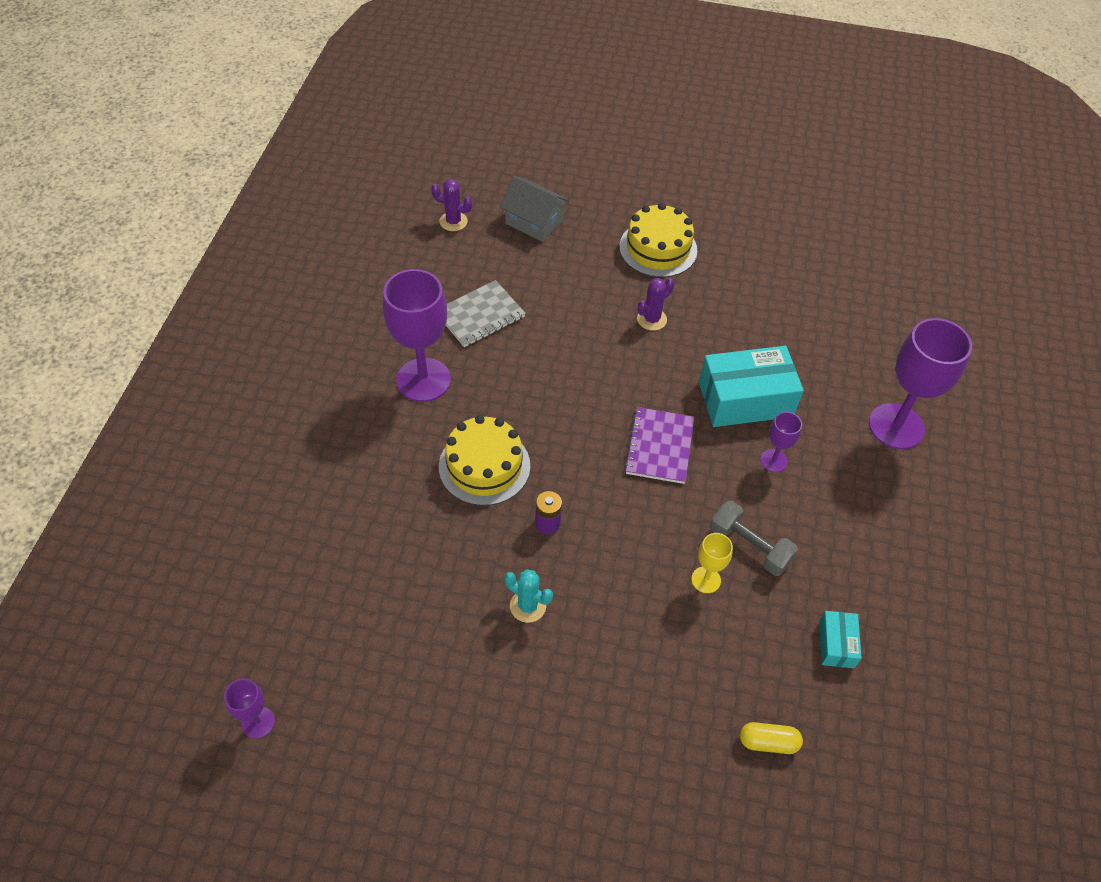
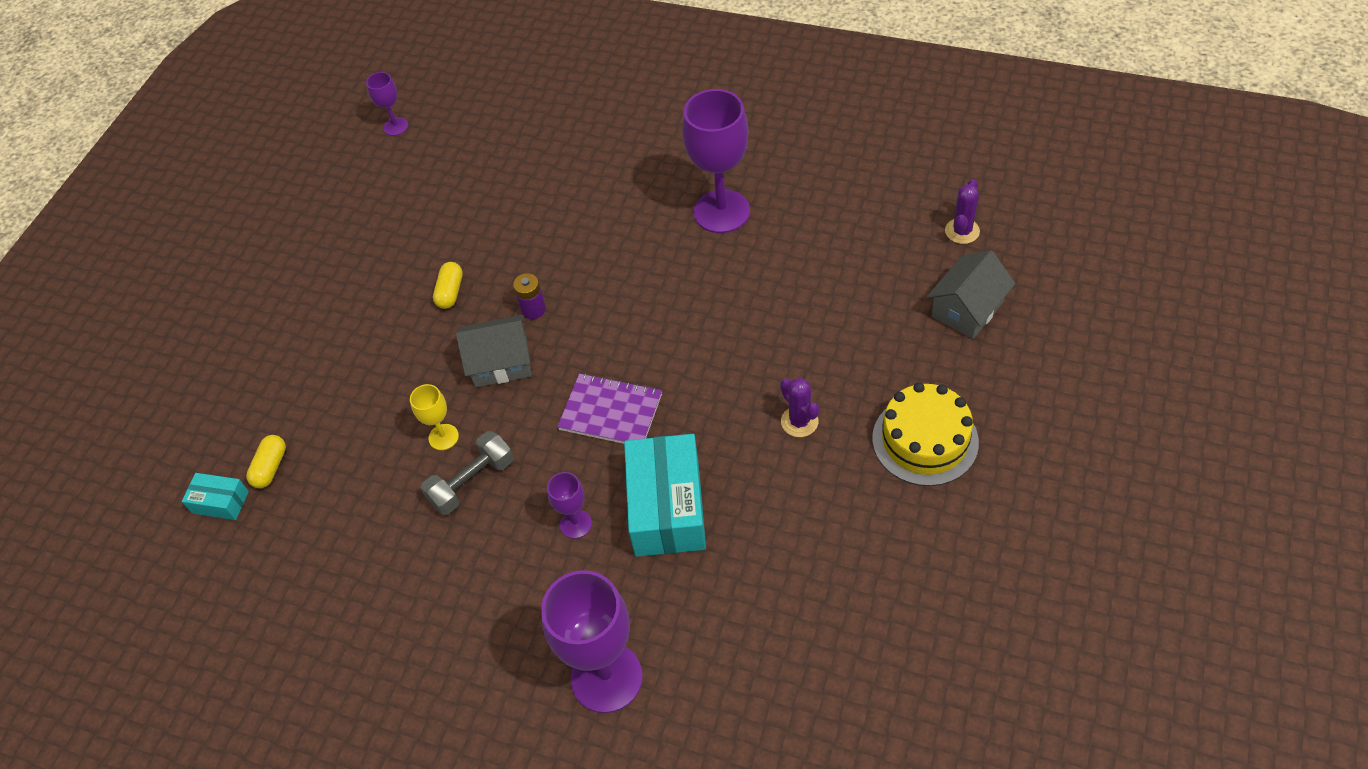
camera: 105 degrees right, 0 degrees up
yellow cake [439,415,530,506] -> none
grey notebook [446,280,526,347] -> none
turquoise cactus [505,569,553,623] -> yellow capsule [433,262,463,309]
turquoise box [819,611,862,668] -> turquoise box moved to [182,473,249,520]
none -> grey house [456,315,532,387]

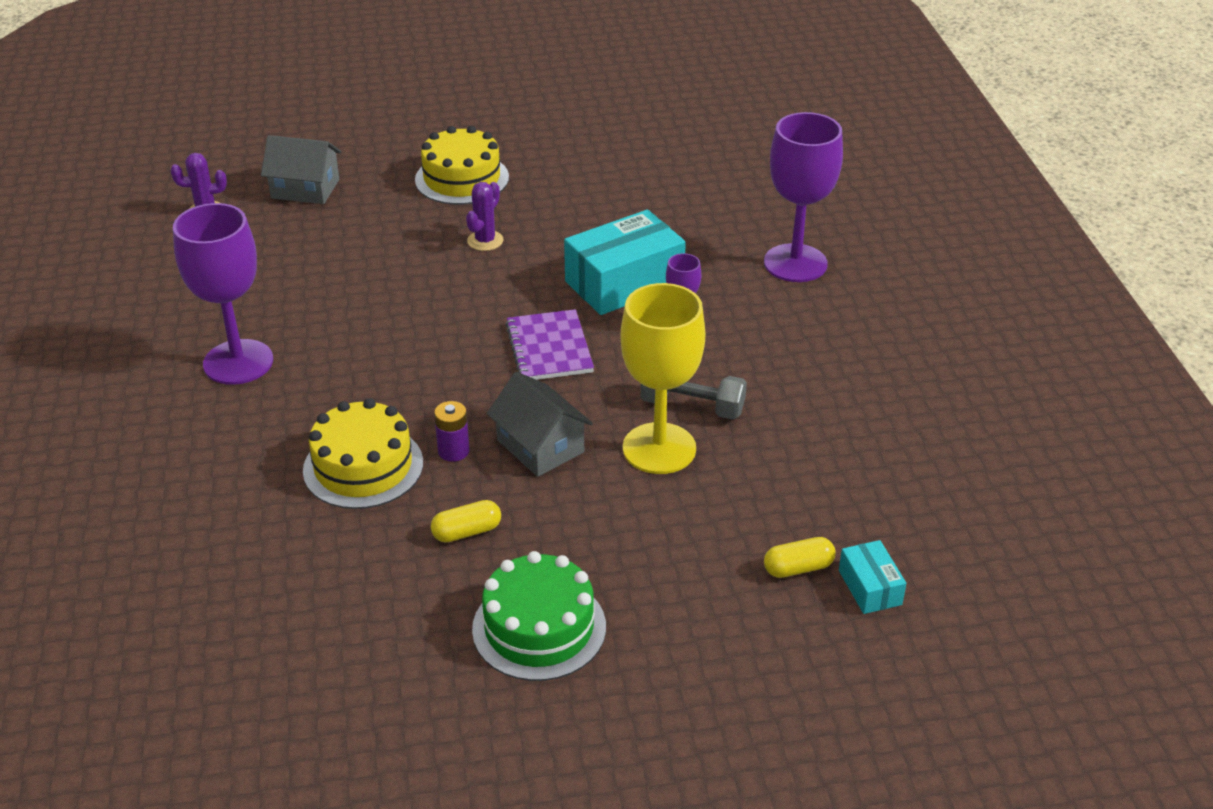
camera: 125 degrees left, 15 degrees down
purple goblet [366,72,408,136] -> none
yellow goblet [410,384,459,450] -> yellow goblet [621,283,705,474], size x2.08
none -> yellow cake [303,398,423,509]
none -> green cake [472,551,606,681]

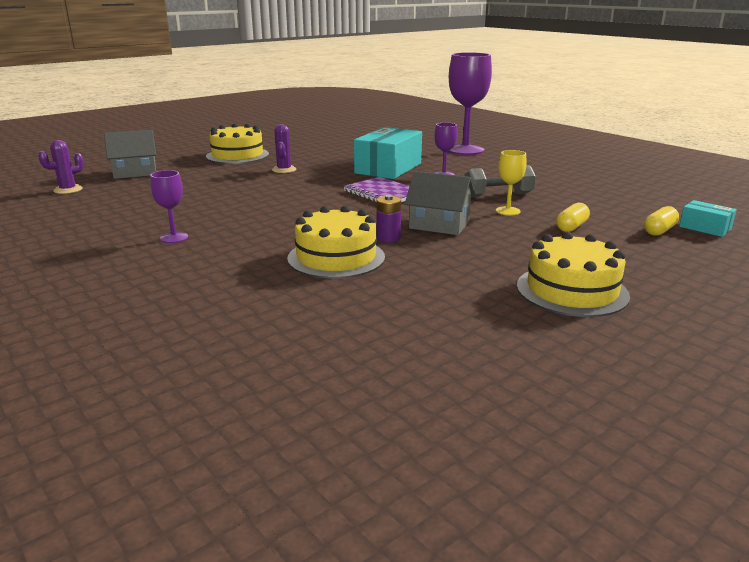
camera: 30 degrees left, 15 degrees down
purple goblet [173,203,273,385] -> purple goblet [150,170,188,243], size x0.48
yellow capsule [431,500,501,542] -> yellow capsule moved to [556,203,590,232]
green cake [472,551,606,681] -> yellow cake [517,232,630,317]
yellow goblet [621,283,705,474] -> yellow goblet [496,150,527,215], size x0.48

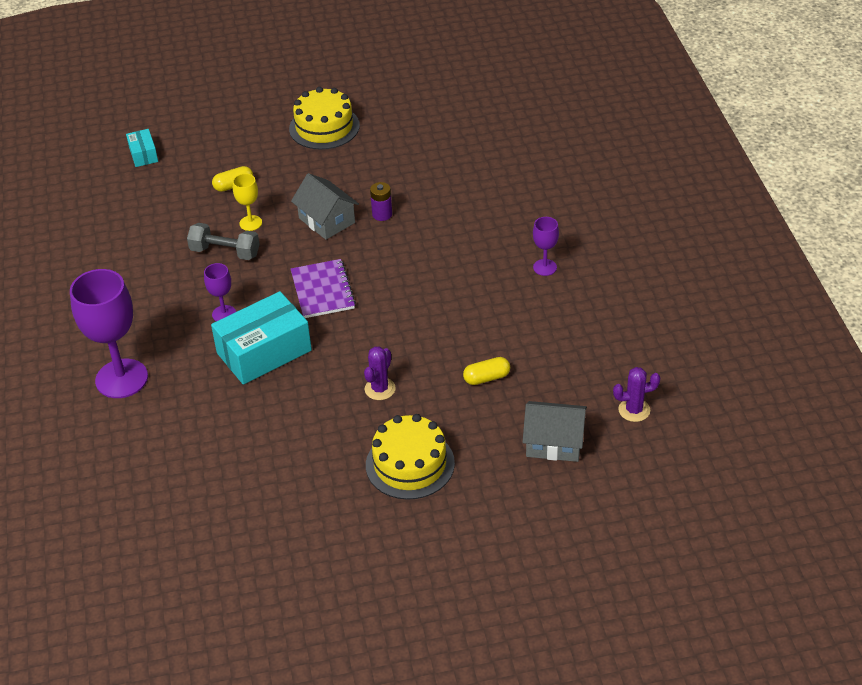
camera: 150 degrees left, 20 degrees up
yellow cake [287,206,385,279] -> none
yellow capsule [644,206,679,236] -> yellow capsule moved to [463,357,510,385]

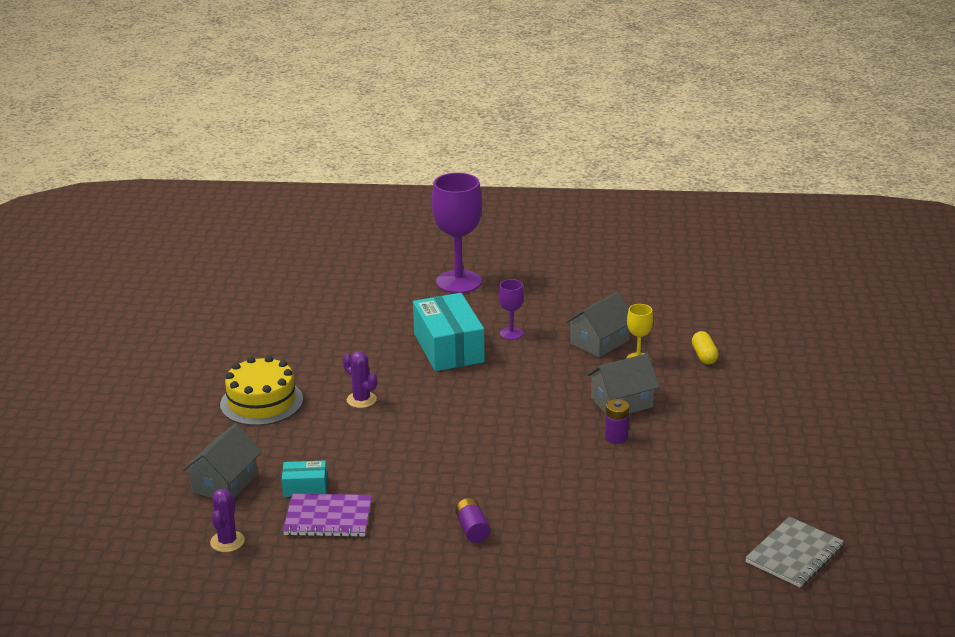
camera: 105 degrees right, 15 degrees down
turquoise box [126,129,158,167] -> turquoise box moved to [282,461,327,497]
grey dumbbell [187,223,260,260] -> grey house [565,292,630,357]
yellow cake [289,87,360,150] -> none
purple notebook [291,259,356,318] -> purple notebook moved to [283,493,372,537]
yellow capsule [463,357,510,385] -> none
purple goblet [533,217,559,276] -> purple battery [455,498,490,543]
none -> grey notebook [745,516,844,587]

